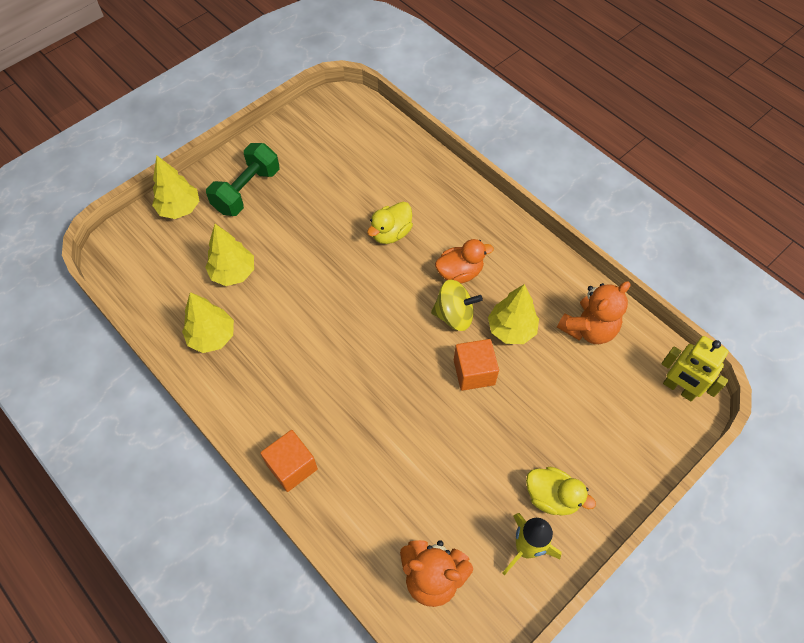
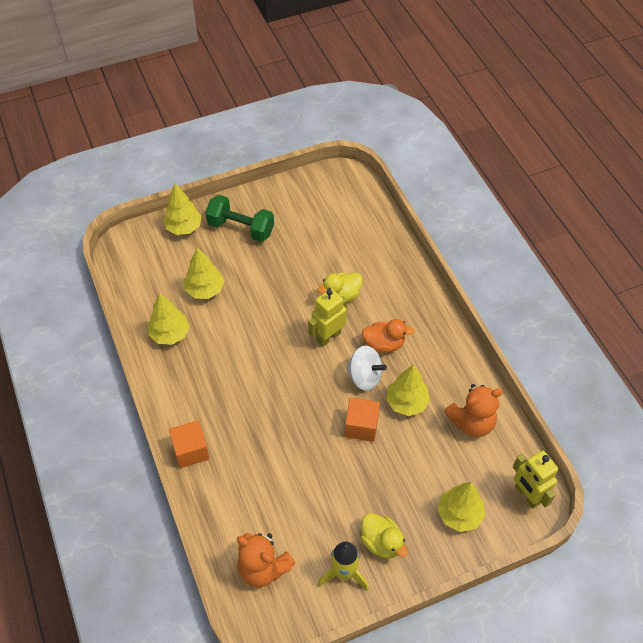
camera: 20 degrees right, 5 degrees down
green dumbbell [206,143,279,216] -> green dumbbell turned 60 degrees clockwise [205,195,274,242]
yellow spinning top [431,280,483,331] -> white spinning top [347,346,387,391]
none -> yellow robot [308,288,347,347]
none -> yellow tree [438,482,485,532]

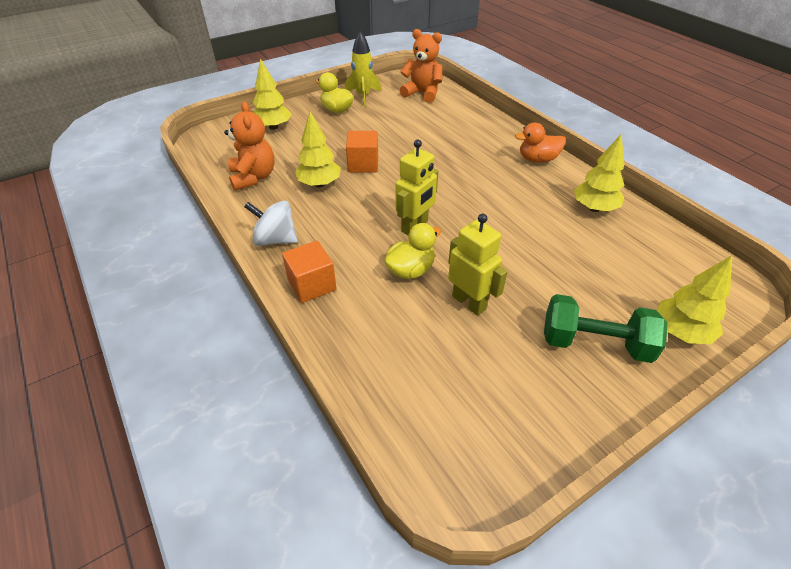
camera: 170 degrees right, 10 degrees down
orange cube [169,420,210,468] -> orange cube moved to [282,241,337,303]
yellow tree [184,247,224,299] -> none
white spinning top [347,346,387,391] -> white spinning top moved to [244,201,298,246]
orange duck [362,319,414,353] -> orange duck moved to [515,123,566,163]
orange teddy bear [444,384,503,437] -> orange teddy bear turned 105 degrees clockwise [224,102,274,191]
yellow robot [513,450,558,509] -> yellow robot moved to [448,214,508,316]

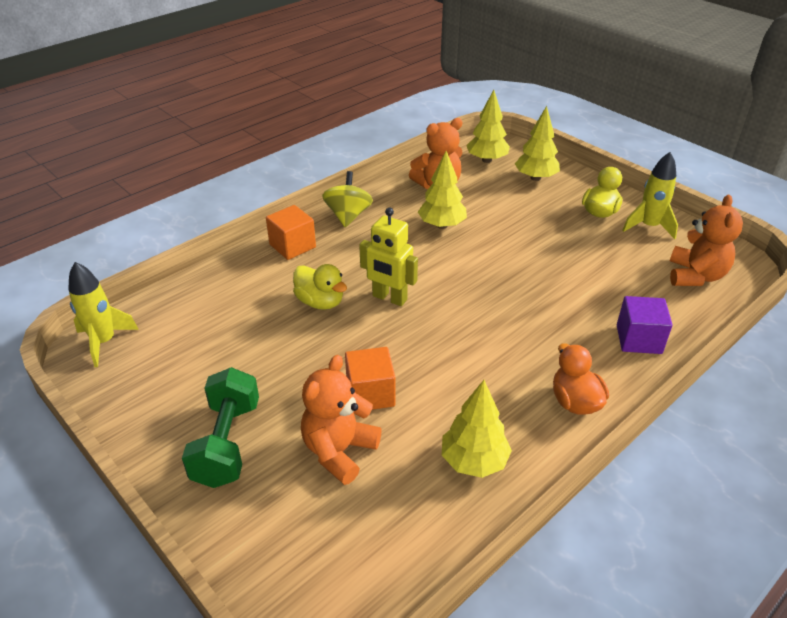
camera: 80 degrees right, 5 degrees down
white spinning top [244,201,298,246] -> yellow spinning top [322,171,373,227]
orange cube [346,131,378,172] -> orange cube moved to [345,347,395,410]
yellow robot [448,214,508,316] -> none
yellow tree [657,255,732,344] -> yellow tree moved to [466,90,510,163]
none -> yellow rocket [69,262,139,367]
none -> orange teddy bear [301,355,382,485]
none -> purple cube [617,296,672,354]

